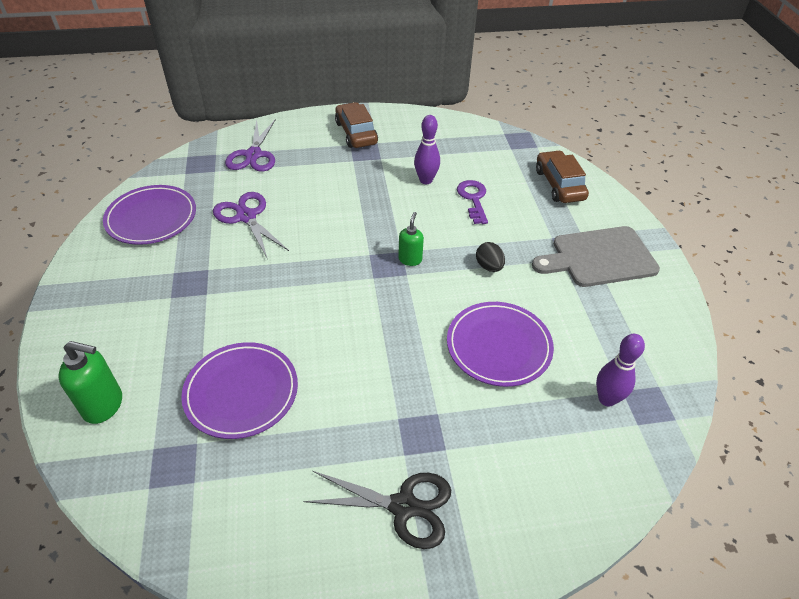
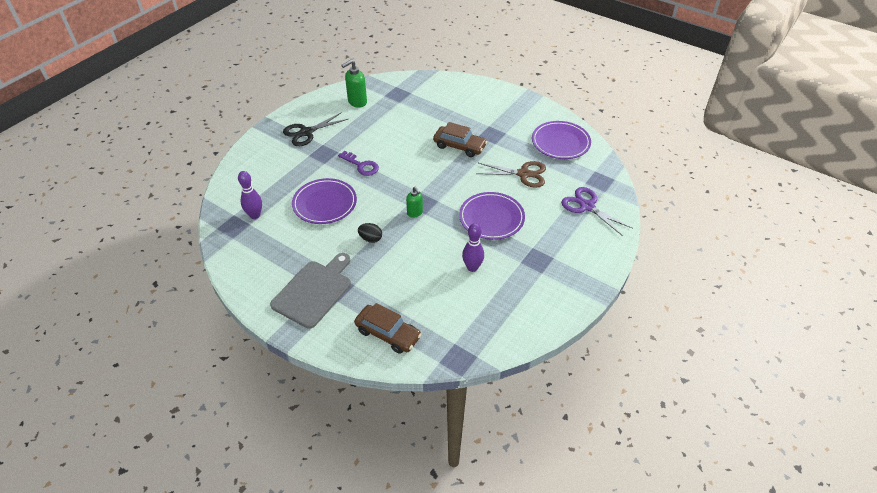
camera: 135 degrees right, 0 degrees up
green soap dispenser [58,341,122,424] -> green soap dispenser moved to [341,60,367,108]
purple plate [181,342,298,439] -> purple plate moved to [459,192,525,240]
purple scissors [213,192,289,258] -> brown scissors [476,161,546,188]
brown car [335,102,378,148] -> brown car moved to [433,122,487,157]
purple key [457,180,488,224] -> purple key moved to [338,151,379,176]

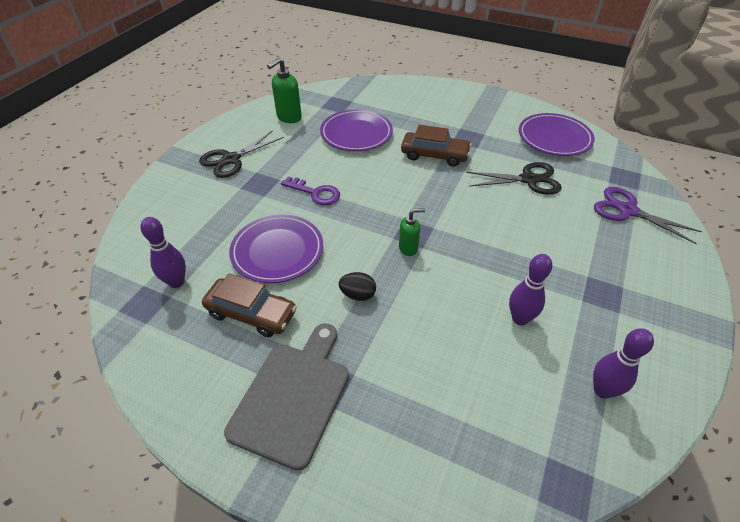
camera: 10 degrees left, 0 degrees up
brown car [354,303,422,354] -> brown car moved to [202,273,297,337]
green soap dispenser [406,187,423,218] -> green soap dispenser turned 60 degrees counterclockwise [399,208,425,256]
purple plate [459,192,525,240] -> purple plate moved to [320,109,393,151]
brown scissors [476,161,546,188] -> black scissors [466,162,562,195]
none -> purple bowling pin [593,328,654,399]

